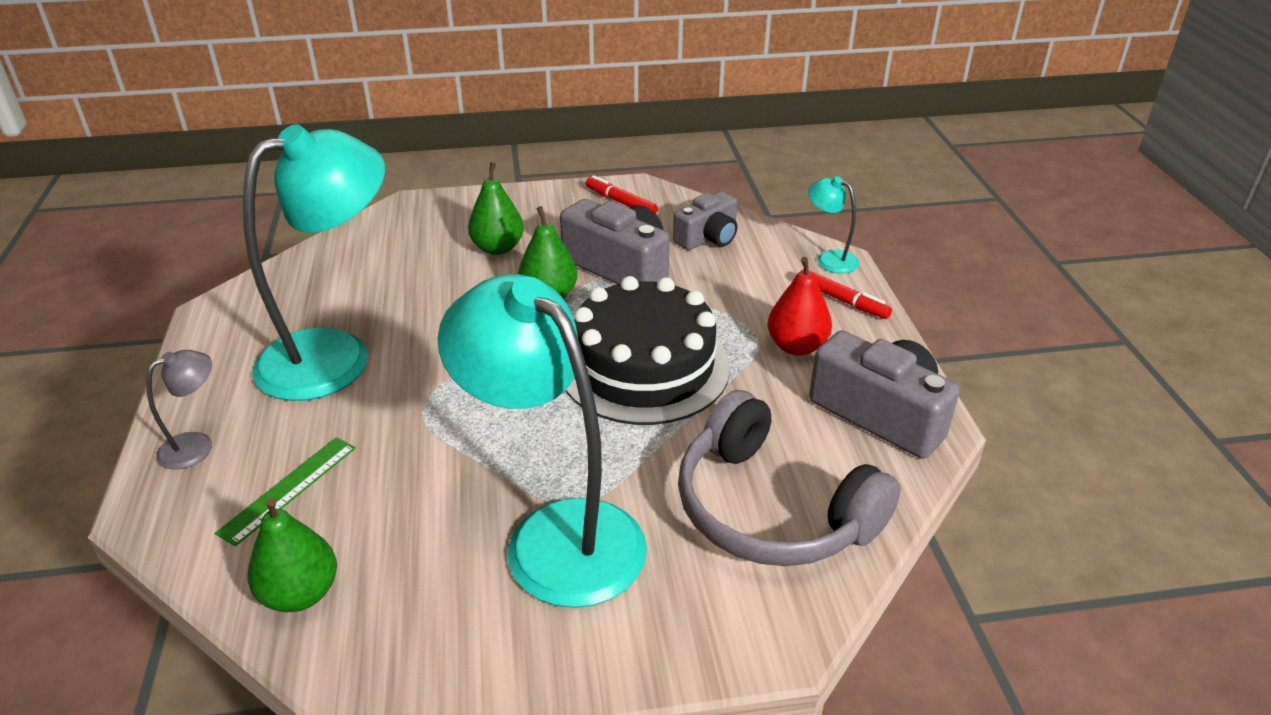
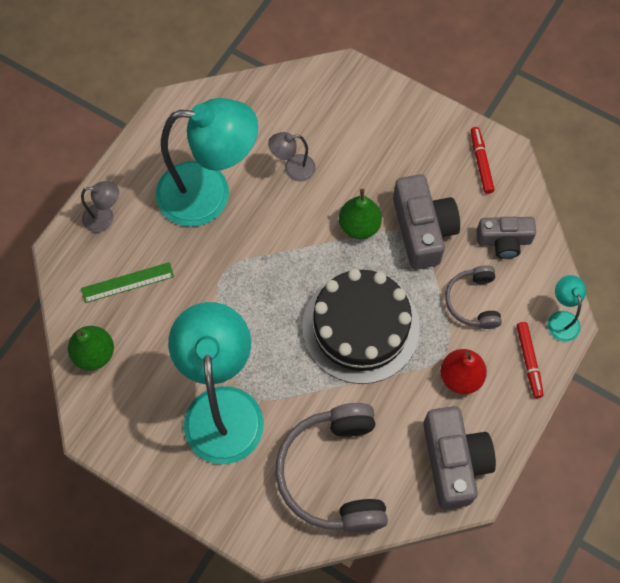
camera: 40 degrees right, 30 degrees up
green pear [468,162,524,255] -> none
none -> grey lamp [268,132,316,181]
none -> grey headphones [445,265,502,329]

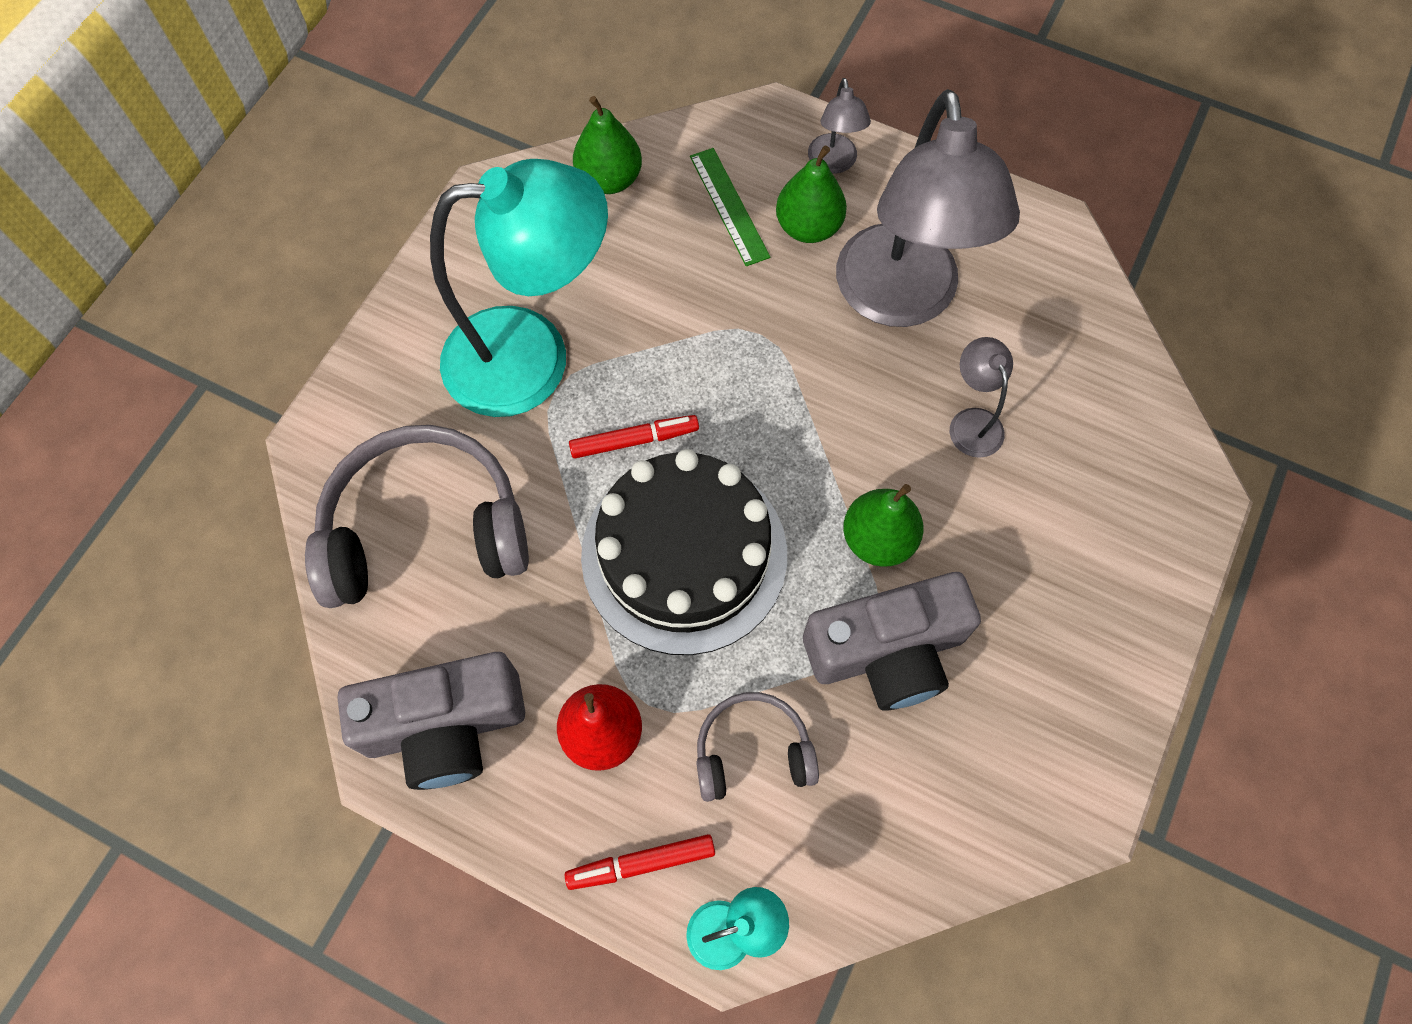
camera: 85 degrees right, 0 degrees up
turquoise lamp [156,98,258,227] -> grey lamp [836,89,1020,327]
red marker [471,127,495,194] -> red marker moved to [569,415,699,458]
grey camera [477,217,536,259] -> none
none -> green pear [776,146,847,243]

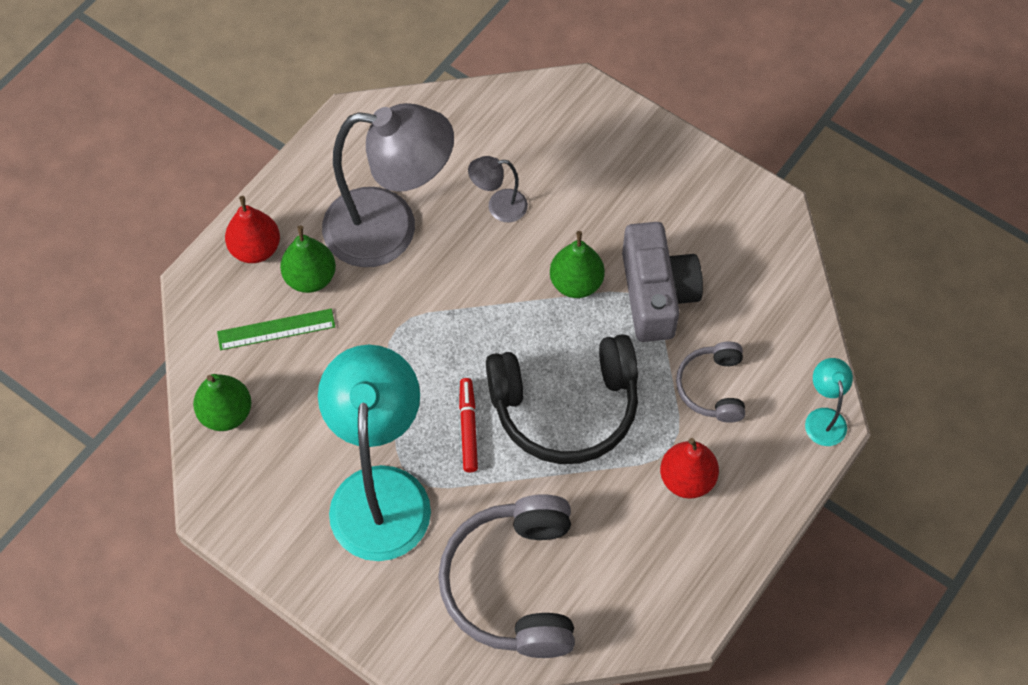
camera: 80 degrees left, 5 degrees down
grey camera [337,652,525,790] -> none
red marker [565,834,715,890] -> none
black cake [581,449,787,655] -> black headphones [486,334,638,464]
grey lamp [808,78,871,174] -> red pear [225,196,280,263]

